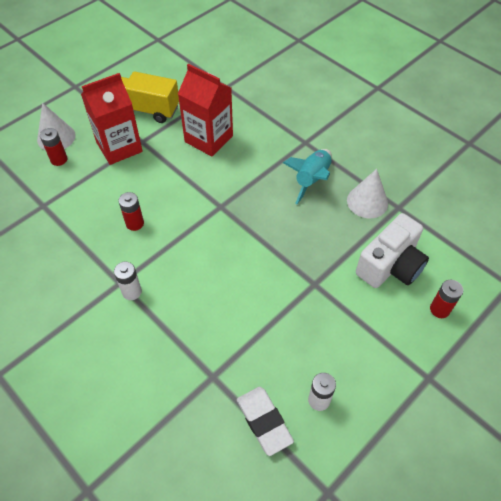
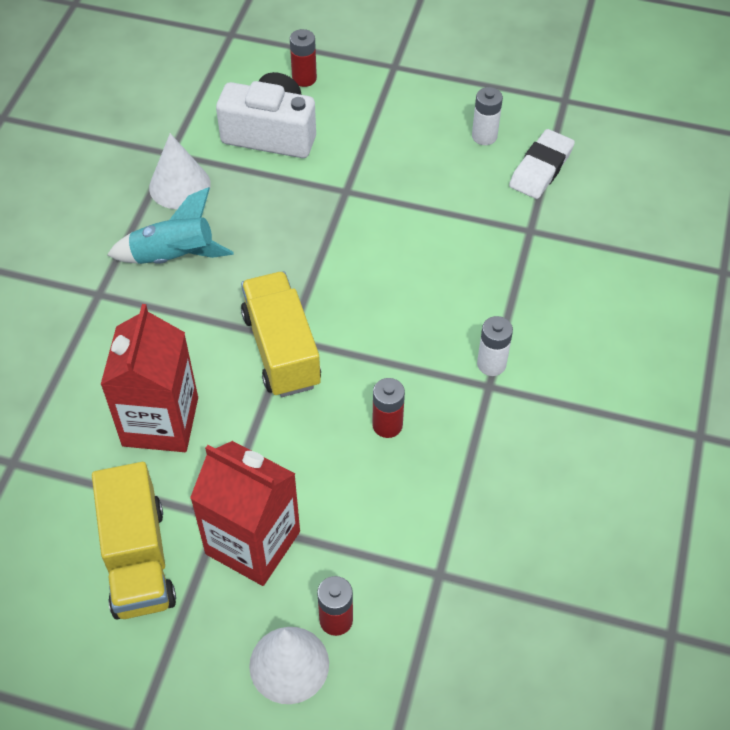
camera: 120 degrees left, 0 degrees up
none -> yellow truck [241,271,321,397]

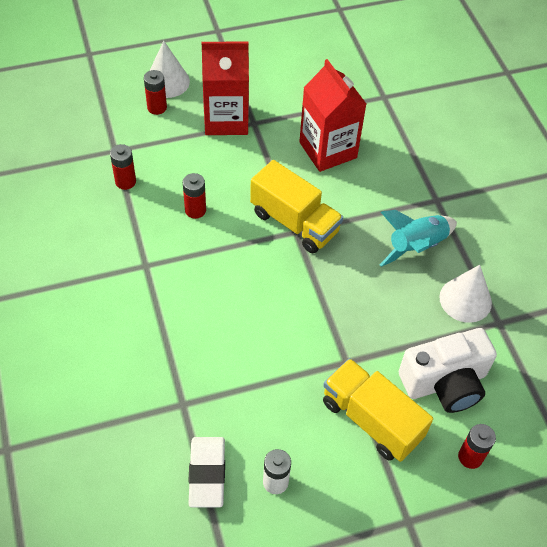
camera: 145 degrees right, 0 degrees up
yellow truck [92,462,176,620] -> yellow truck moved to [323,358,433,462]
white battery [477,316,513,376] -> none
none -> red battery [110,144,136,190]

